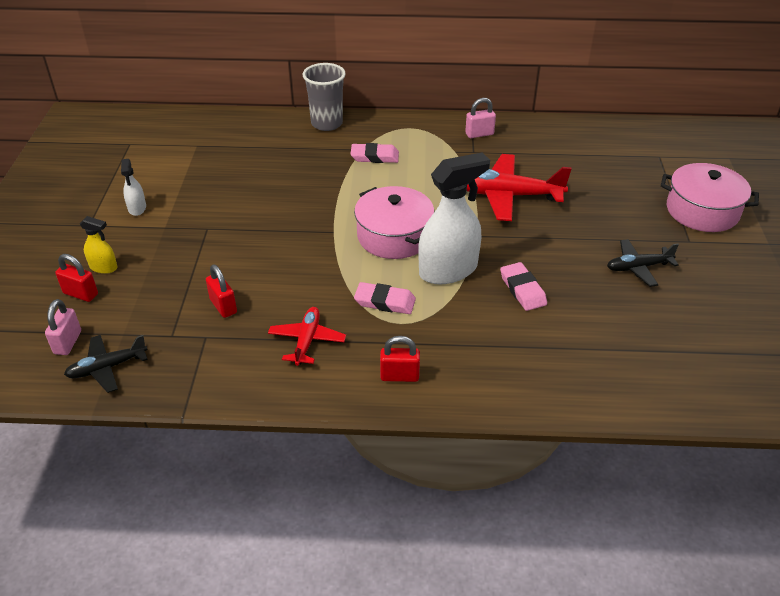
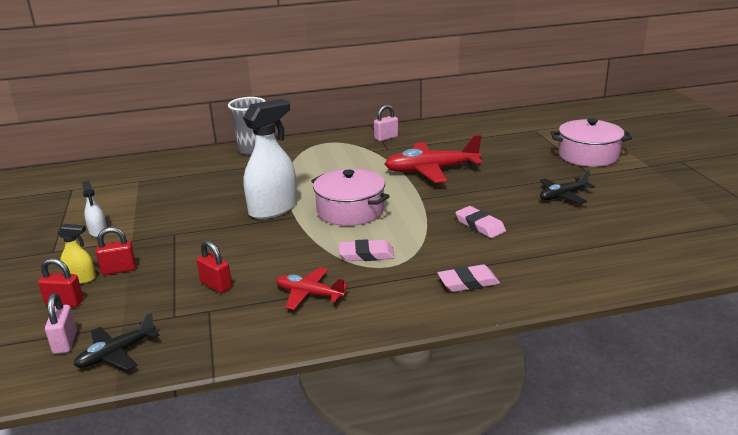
camera: 15 degrees left, 15 degrees down
red plane [268,307,346,366] -> red plane turned 60 degrees counterclockwise [276,267,348,310]
pink eraser [350,143,399,163] -> pink eraser moved to [437,264,500,292]
red padlock [380,336,420,382] -> red padlock moved to [96,227,136,275]
white spray bottle [418,153,490,284] -> white spray bottle moved to [243,99,297,219]

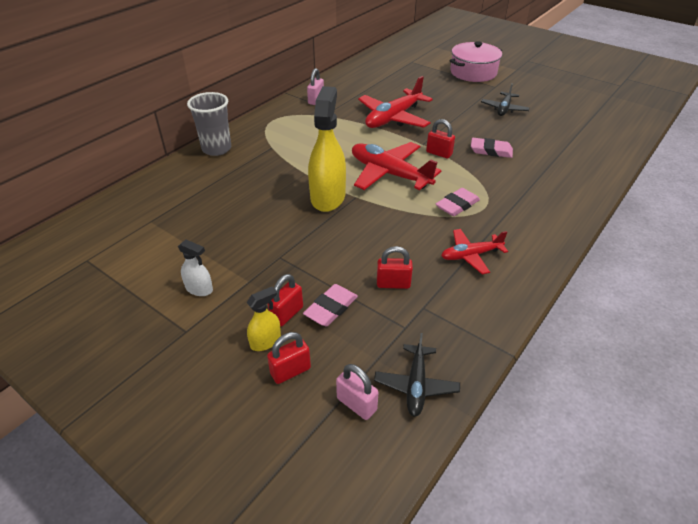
camera: 40 degrees left, 15 degrees up
white spray bottle [243,99,297,219] -> yellow spray bottle [308,86,346,212]
pink pot [311,168,390,226] -> red plane [352,142,442,190]
pink eraser [437,264,500,292] -> pink eraser moved to [303,284,358,326]
none -> red padlock [426,119,455,158]

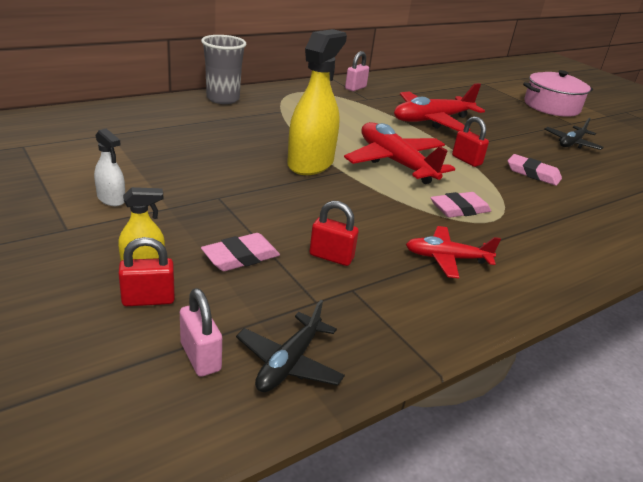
camera: 15 degrees right, 10 degrees down
red padlock [268,274,303,327] -> none

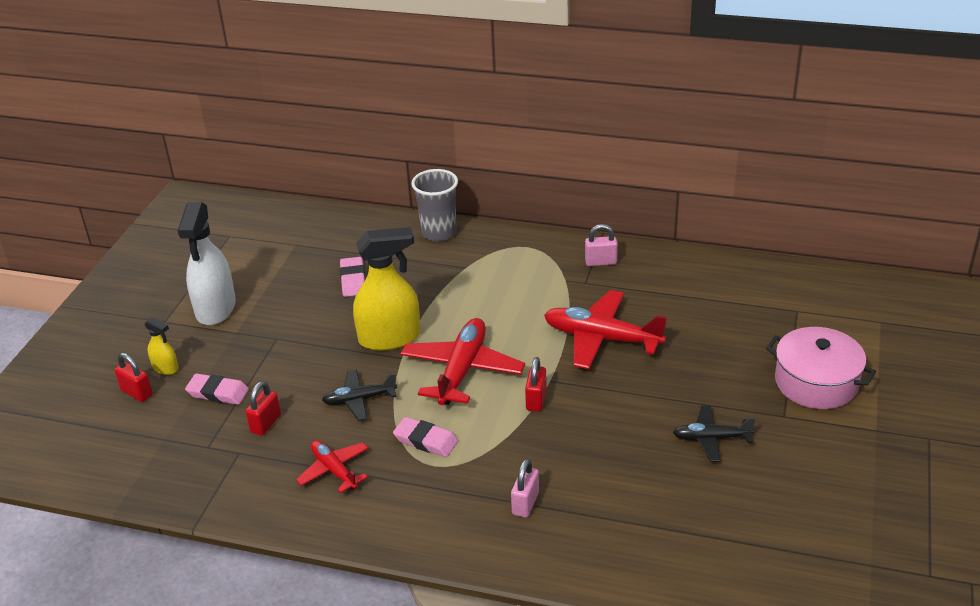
camera: 55 degrees right, 5 degrees up
white spray bottle [94,128,125,206] -> white spray bottle [178,202,236,326], size x2.10
pink padlock [180,288,222,377] -> pink padlock moved to [511,458,539,518]
black plane [236,300,345,392] -> black plane moved to [322,369,397,421]
red padlock [309,201,359,266] -> red padlock turned 45 degrees clockwise [246,381,281,436]
pink eraser [508,154,562,186] -> pink eraser moved to [340,257,365,297]

